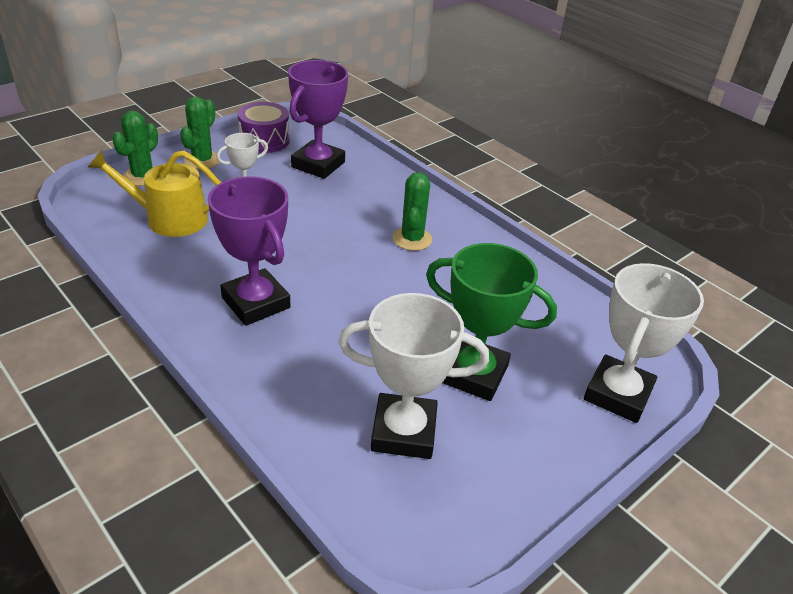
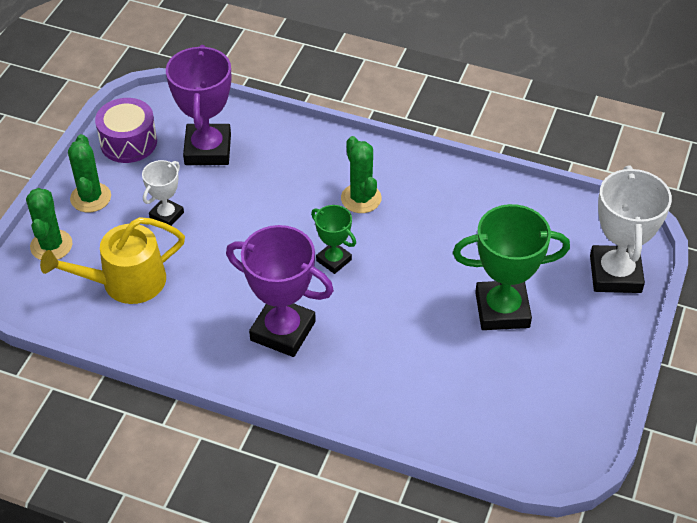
camera: 25 degrees left, 10 degrees up
white trophy [338,293,489,459] -> none
none -> green trophy [311,205,356,274]

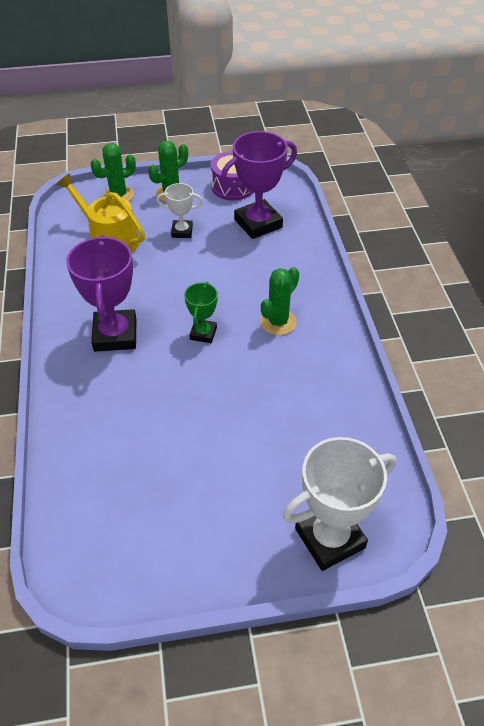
camera: 60 degrees right, 0 degrees up
green trophy [453,204,570,330] -> none

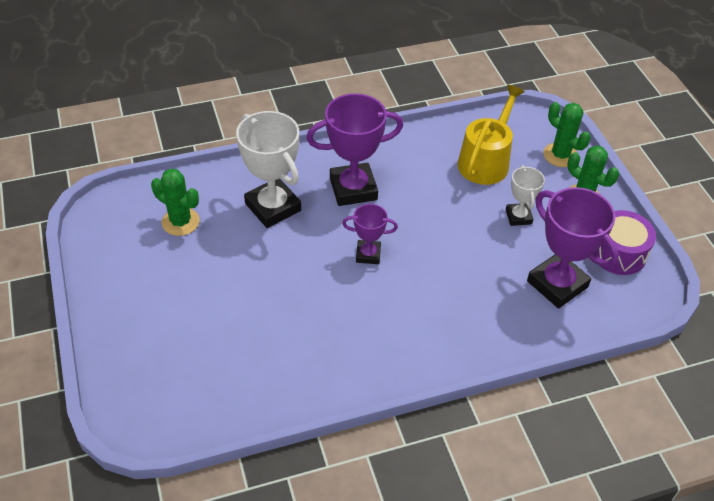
camera: 80 degrees right, 0 degrees up
green trophy [184,282,218,343] -> purple trophy [342,204,398,264]
green cactus [260,267,299,335] -> green cactus moved to [151,169,200,236]
white trophy [283,437,396,571] -> white trophy moved to [236,111,301,228]

